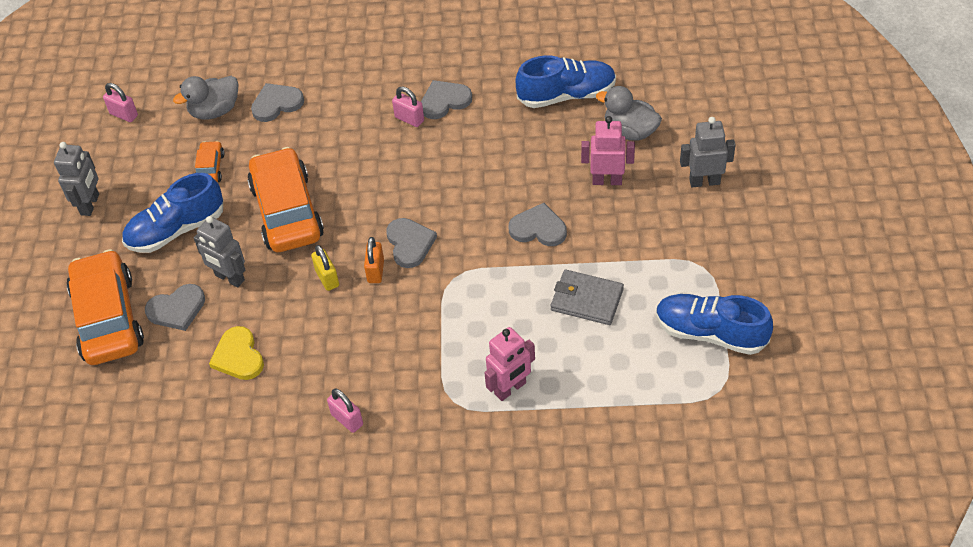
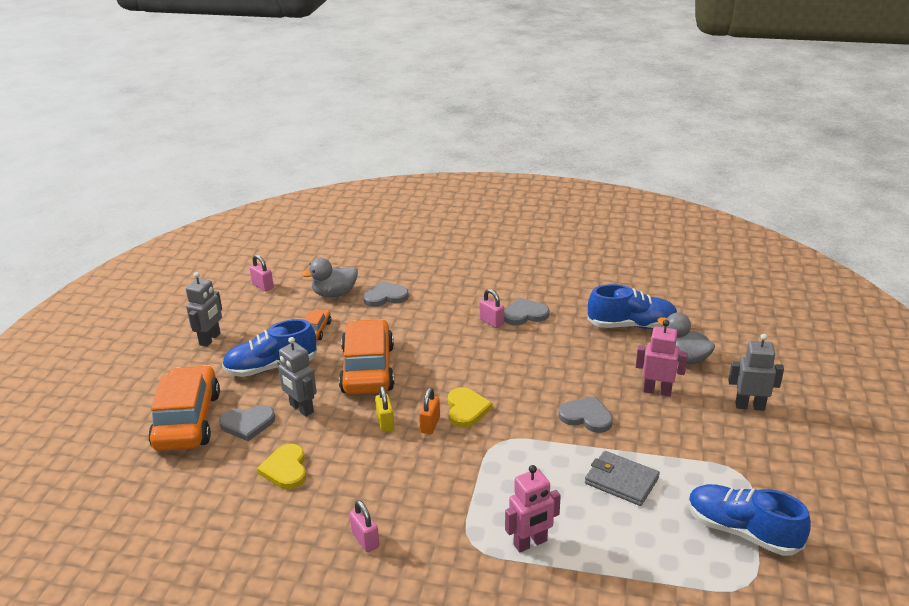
camera: 10 degrees right, 20 degrees down
grey heart [386,218,437,268] -> yellow heart [448,387,493,428]

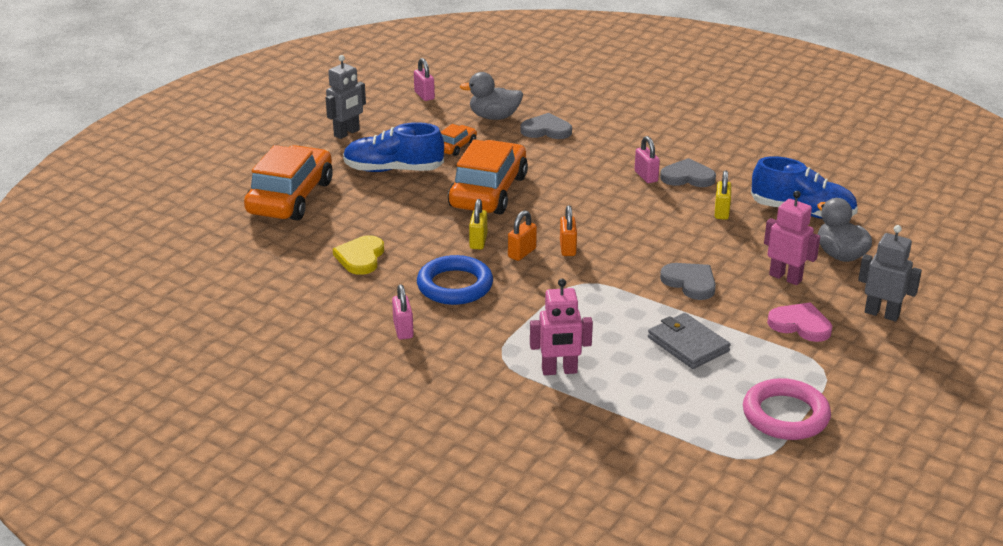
camera: 20 degrees right, 0 degrees up
grey heart [219,405,275,441] -> none
grey robot [277,337,317,417] -> none
yellow heart [448,387,493,428] -> orange padlock [560,205,577,256]
blue shoe [688,484,811,556] -> pink ring [743,378,831,440]
none -> blue ring [417,255,493,305]
none -> yellow padlock [715,170,731,220]
none -> pink heart [767,302,832,342]

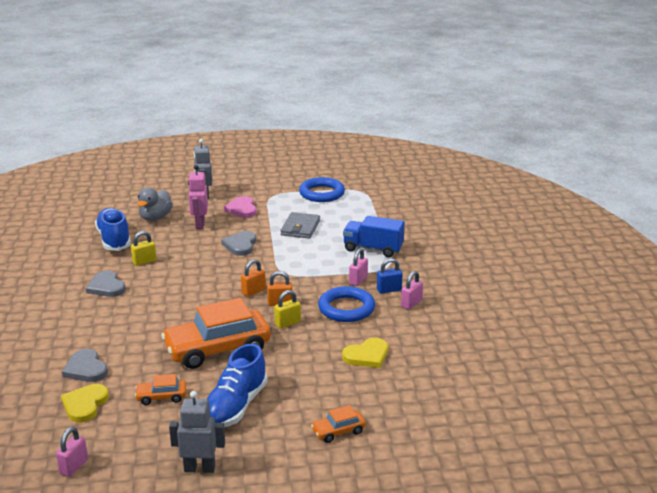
camera: 130 degrees left, 5 degrees down
orange car [244,145,333,221] -> orange car [311,405,366,443], size x0.45
blue shoe [343,122,444,172] -> blue shoe turned 60 degrees clockwise [207,344,268,427]
grey duck [459,72,523,120] -> yellow heart [61,384,109,422]
pink robot [530,279,593,375] -> blue truck [343,216,405,257]
pink padlock [635,136,660,183] -> pink padlock moved to [349,248,368,286]
pink ring [743,378,831,440] -> blue ring [299,177,345,202]
none -> blue padlock [377,258,403,294]

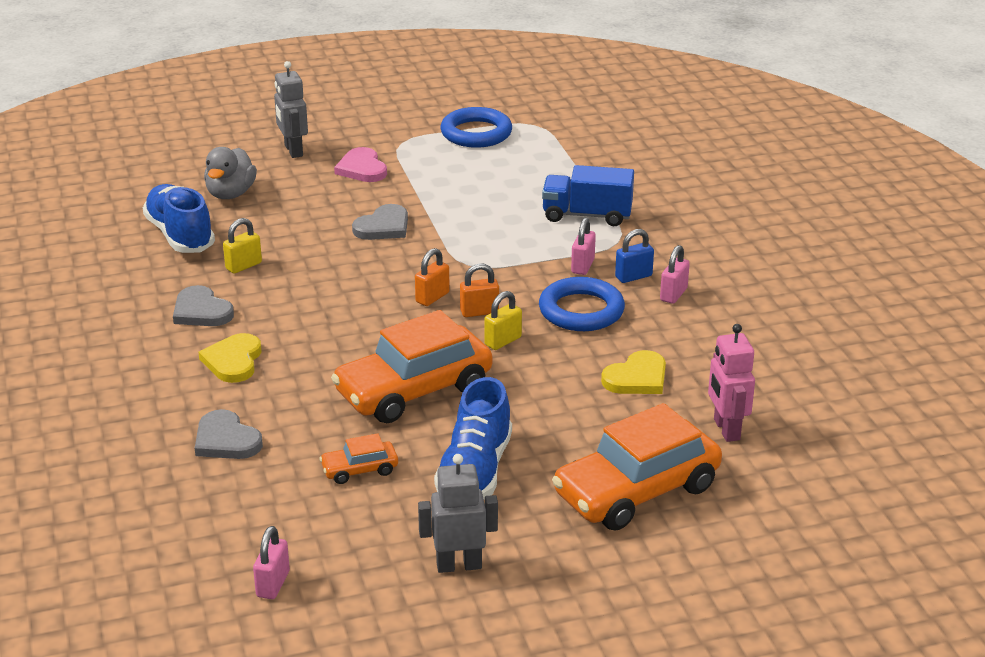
camera: 10 degrees left, 5 degrees up
yellow heart [61,384,109,422] -> yellow heart moved to [198,333,261,383]
pink robot [188,165,208,229] -> pink robot moved to [708,324,755,442]
grey heart [221,231,257,256] -> grey heart turned 135 degrees counterclockwise [352,204,408,240]
grey wallet [280,212,320,239] -> none
orange car [311,405,366,443] -> orange car [552,403,722,531], size x2.22

